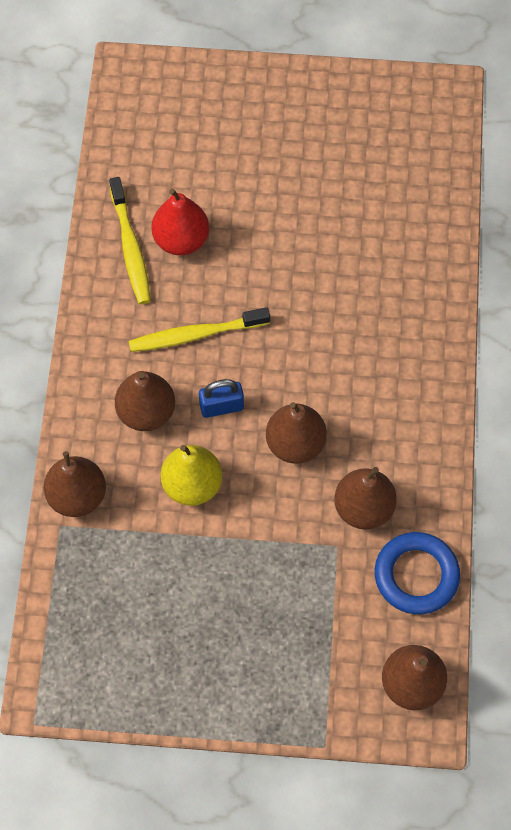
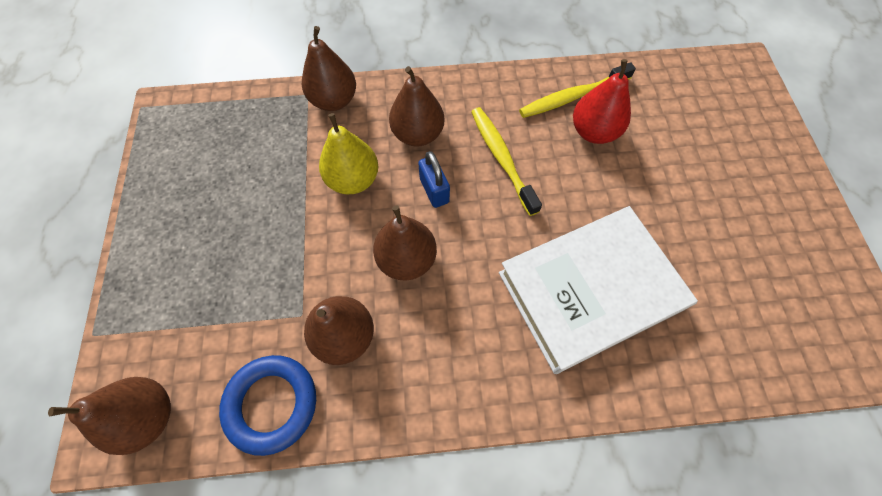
camera: 80 degrees right, 0 degrees up
none -> white book [499,206,698,374]

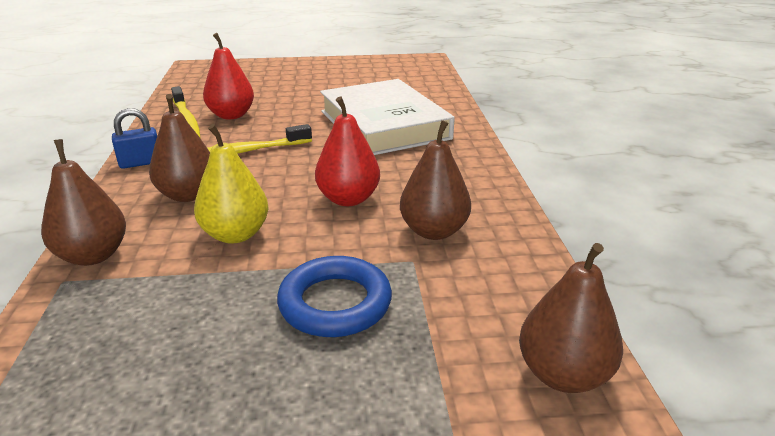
camera: 90 degrees left, 35 degrees down
blue ring [219,355,316,456] -> blue ring moved to [277,256,392,337]
brown pear [373,206,437,281] -> red pear [315,96,380,206]
blue padlock [418,151,450,208] -> blue padlock moved to [112,108,157,169]

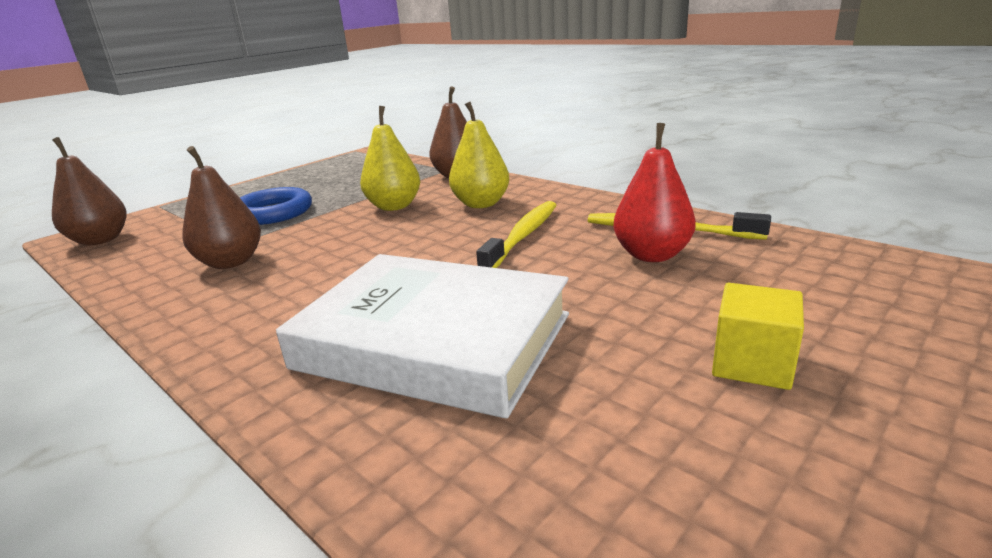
camera: 140 degrees right, 5 degrees down
blue padlock [112,108,157,169] -> none
brown pear [149,94,210,202] -> yellow pear [449,102,509,208]
red pear [315,96,380,206] -> none
none -> yellow cube [712,283,804,390]

